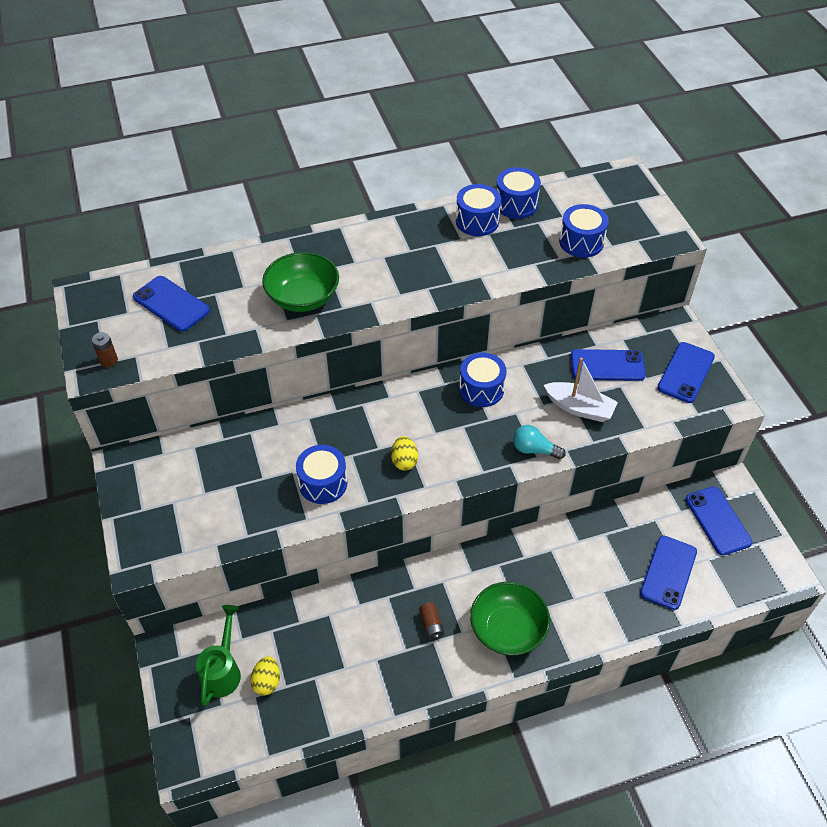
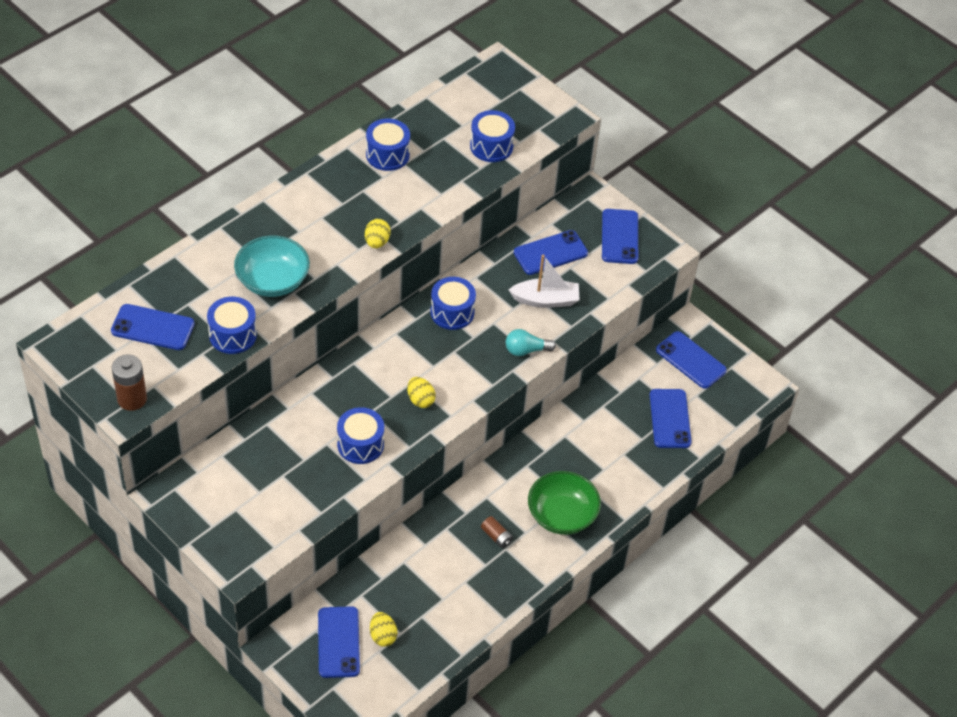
camera: 30 degrees left, 0 degrees up
brown battery [91,332,118,367] -> brown battery [112,354,147,411], size x1.68
green watering can [196,605,241,706] -> blue phone [318,606,360,678]
green bowl [262,252,339,312] -> turquoise bowl [234,236,310,297]
blue drum [497,167,541,219] -> blue drum moved to [207,297,257,354]
none -> yellow egg [365,219,391,248]

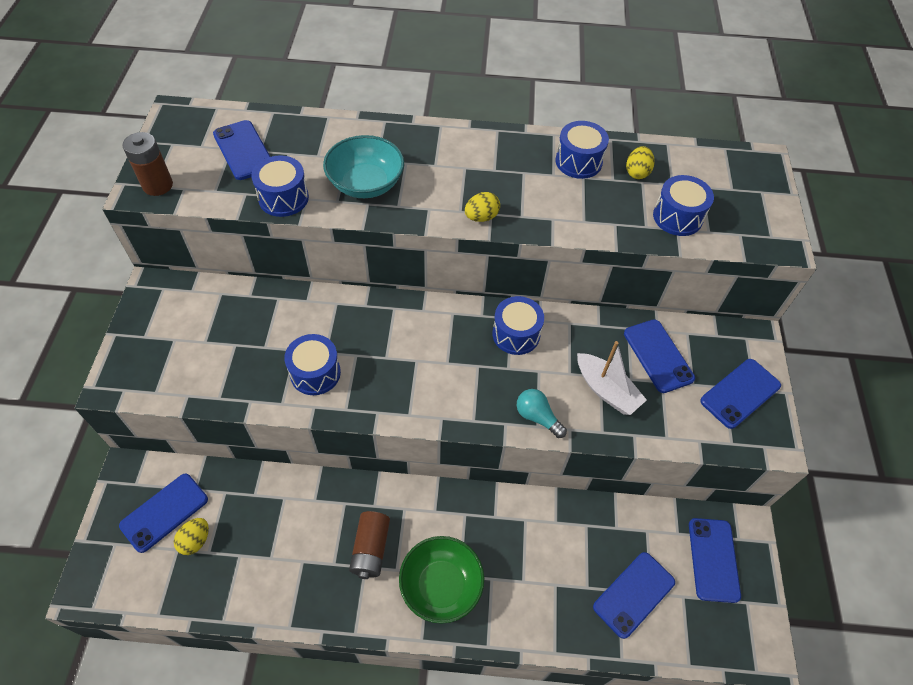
camera: 50 degrees right, 5 degrees up
yellow egg [407,377,436,408] -> yellow egg moved to [626,146,654,179]
brown battery [481,516,513,548] -> brown battery [349,511,390,579], size x1.68
blue phone [514,230,588,275] -> blue phone turned 45 degrees clockwise [624,319,695,393]

